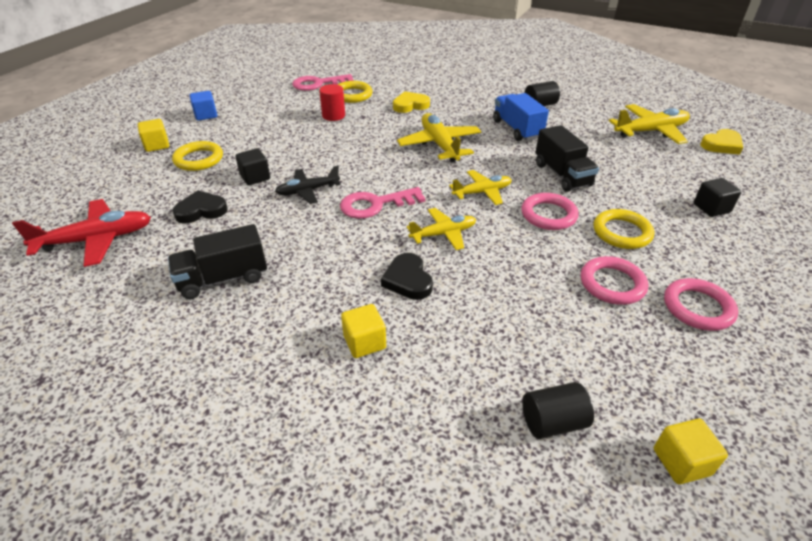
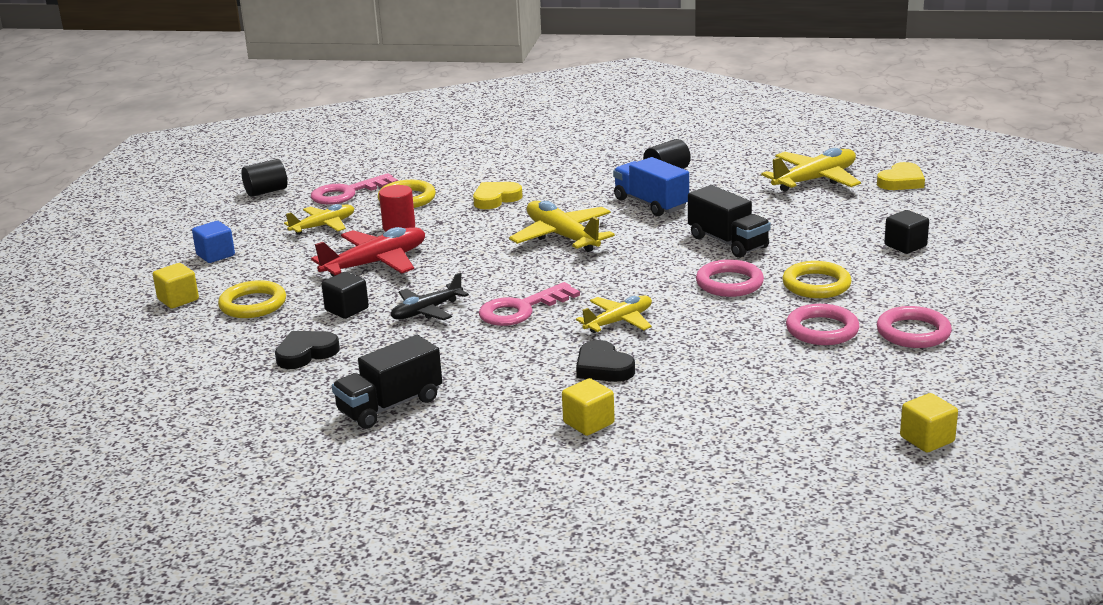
camera: 15 degrees left, 15 degrees down
red plane [12,199,151,267] -> red plane moved to [311,227,425,277]
yellow plane [449,170,512,205] -> yellow plane moved to [284,204,354,235]
black cylinder [522,382,594,439] -> black cylinder moved to [241,159,287,197]

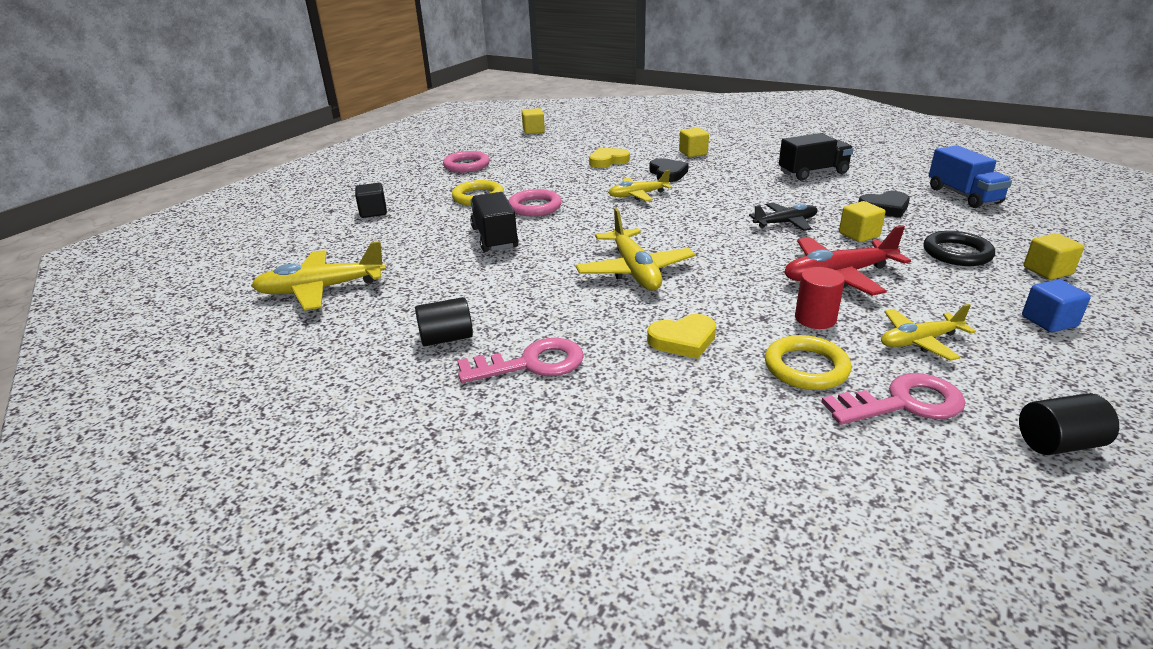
camera: 160 degrees left, 5 degrees up
yellow ring [218,280,286,318] -> black ring [924,231,995,266]
black cube [322,272,369,319] -> yellow cube [839,201,885,242]
pink key [478,282,580,326] -> pink key moved to [457,338,584,383]
blue truck [613,157,689,216] -> blue truck moved to [929,145,1012,208]
pink ring [786,304,859,345] -> none
yellow heart [877,162,925,190] -> yellow heart moved to [589,147,630,168]

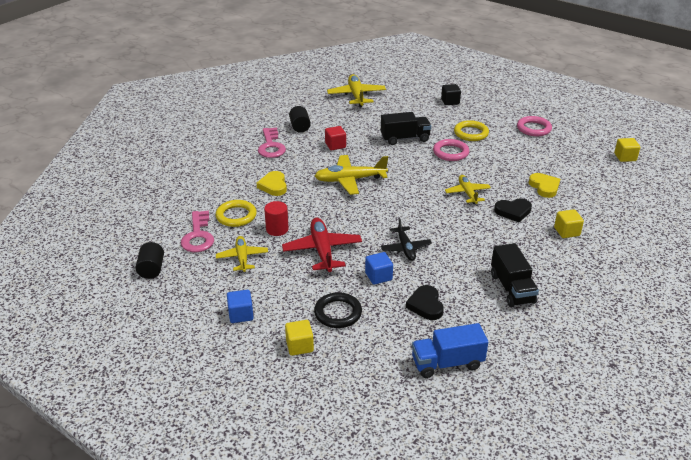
camera: 95 degrees right, 5 degrees up
yellow cube [839,201,885,242] -> blue cube [365,252,393,285]
none -> red cube [325,126,346,150]

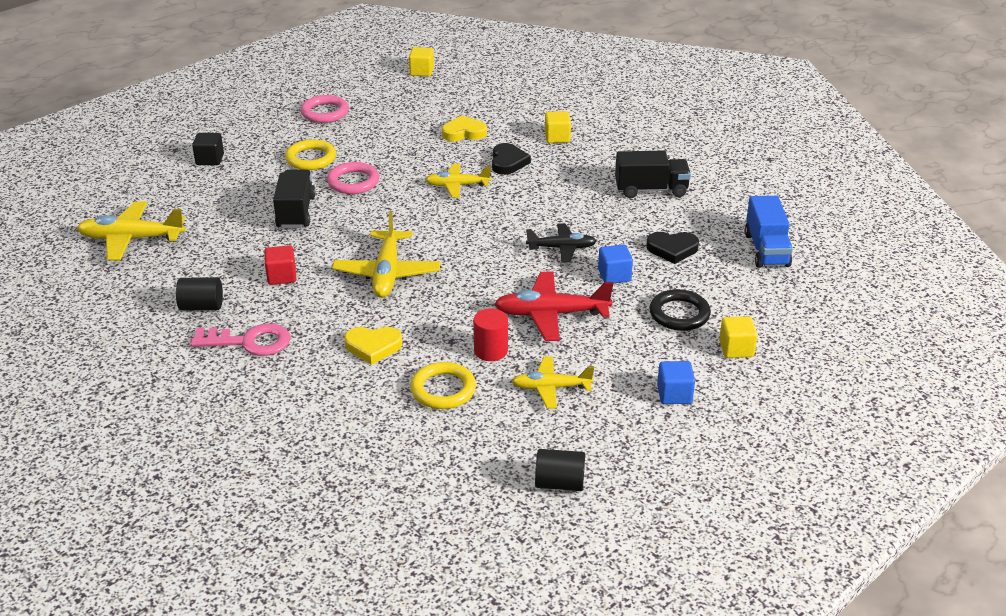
camera: 80 degrees left, 0 degrees up
pink key [181,211,214,252] -> none

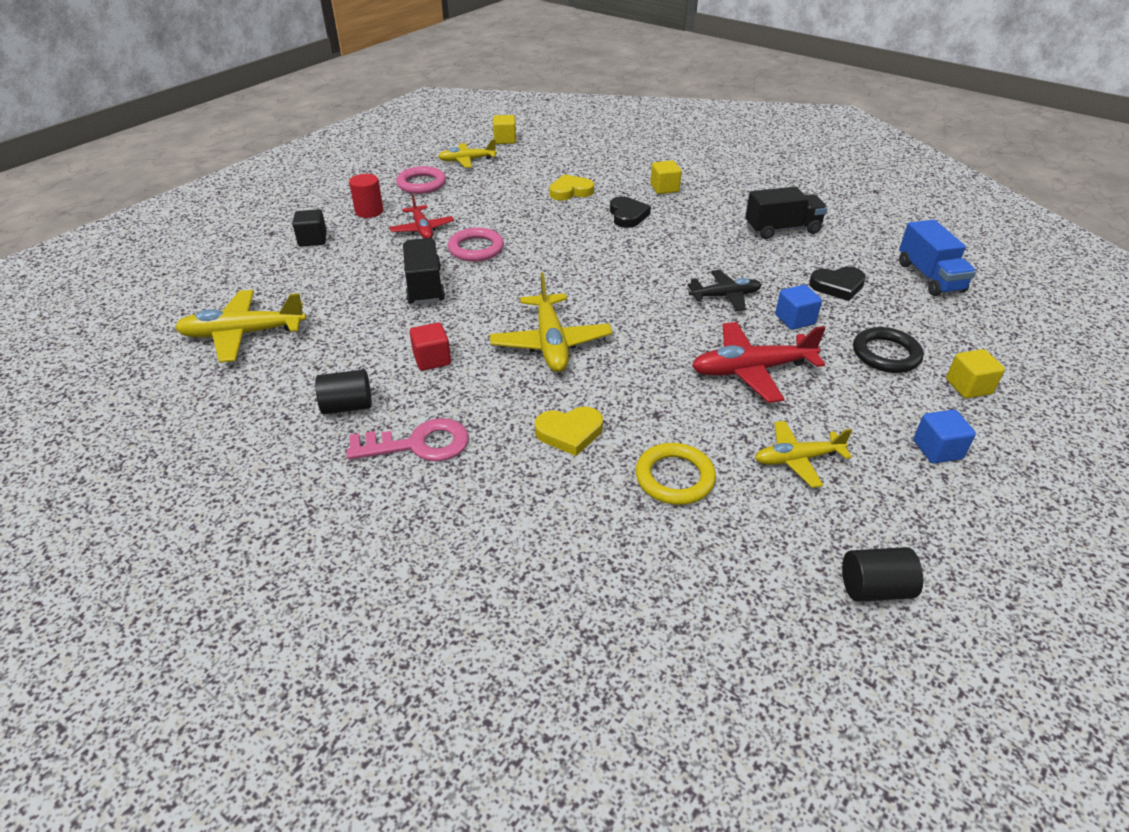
camera: 10 degrees left, 5 degrees up
yellow ring [285,139,336,170] -> red plane [389,194,454,238]
yellow plane [425,164,491,197] -> yellow plane moved to [438,139,497,168]
red cylinder [473,308,508,361] -> red cylinder moved to [349,174,383,218]

